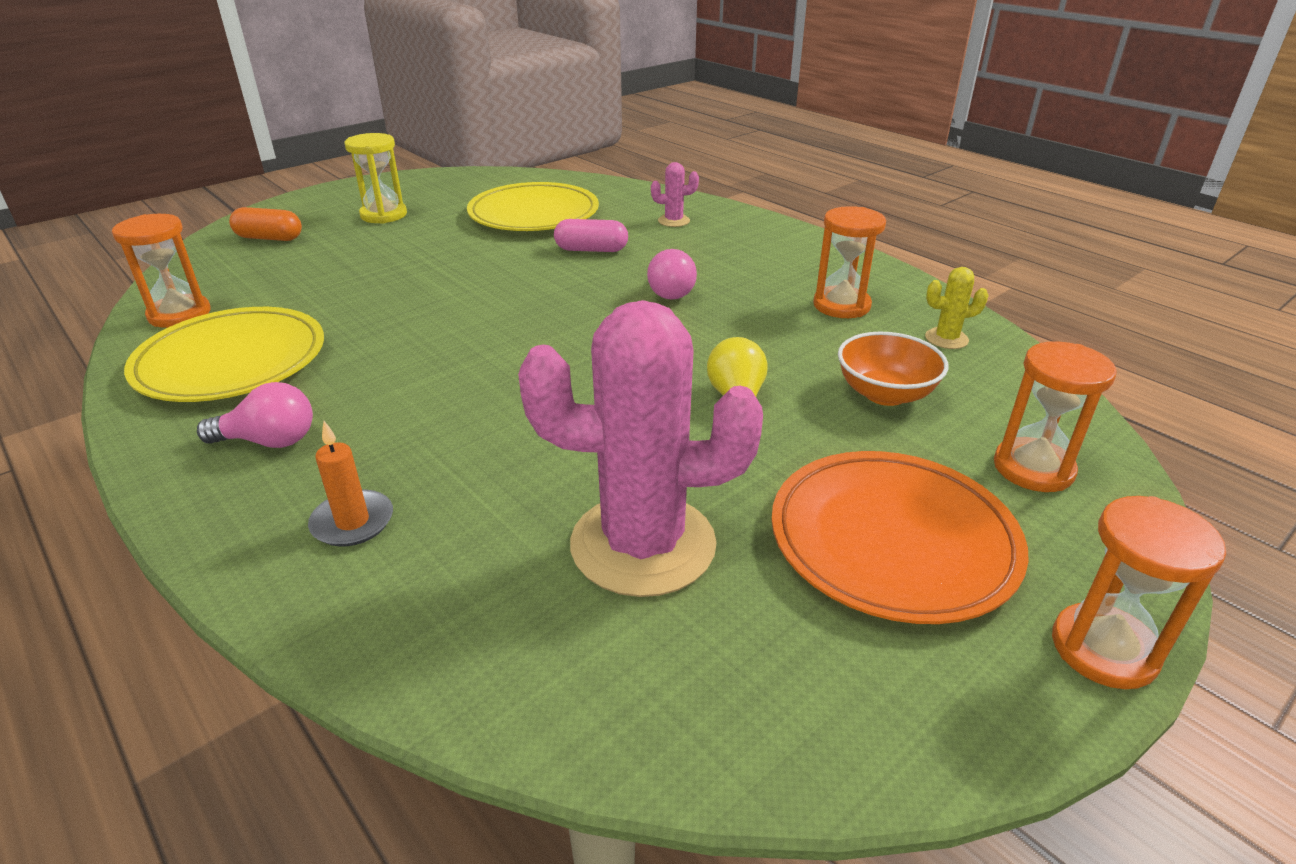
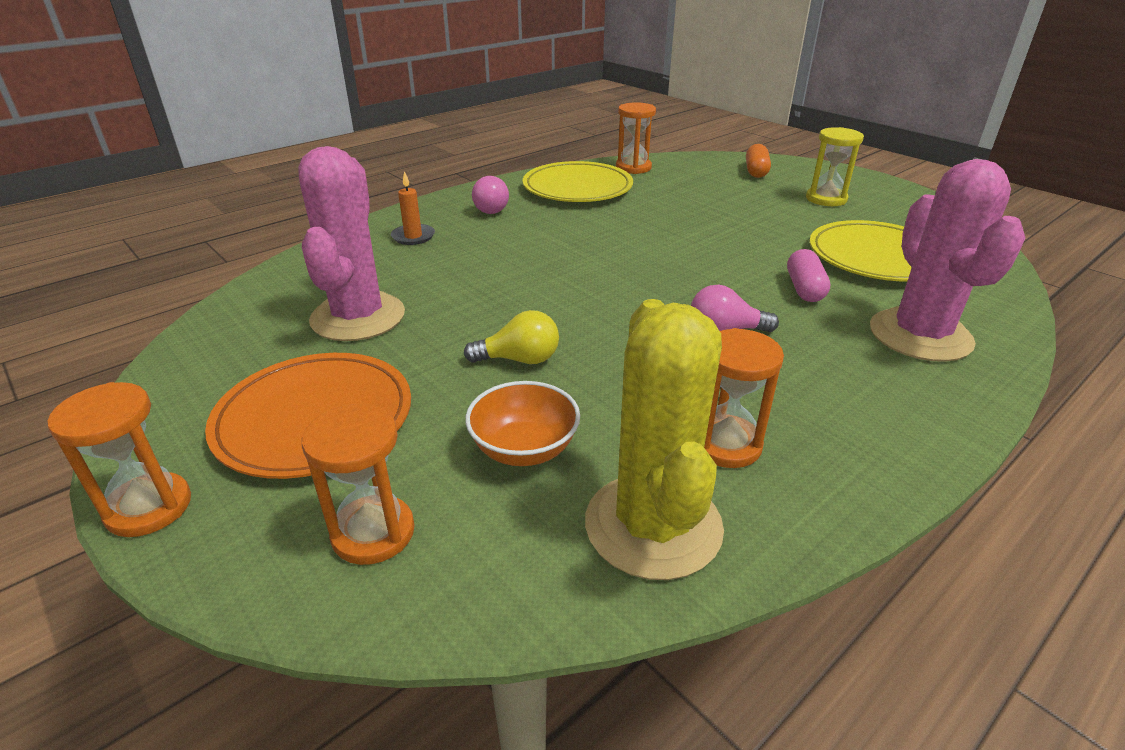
camera: 90 degrees right, 0 degrees up
pink cactus [651,162,699,227] -> pink cactus [870,159,1025,362], size x2.44
yellow cactus [925,267,989,349] -> yellow cactus [585,299,724,580], size x2.44

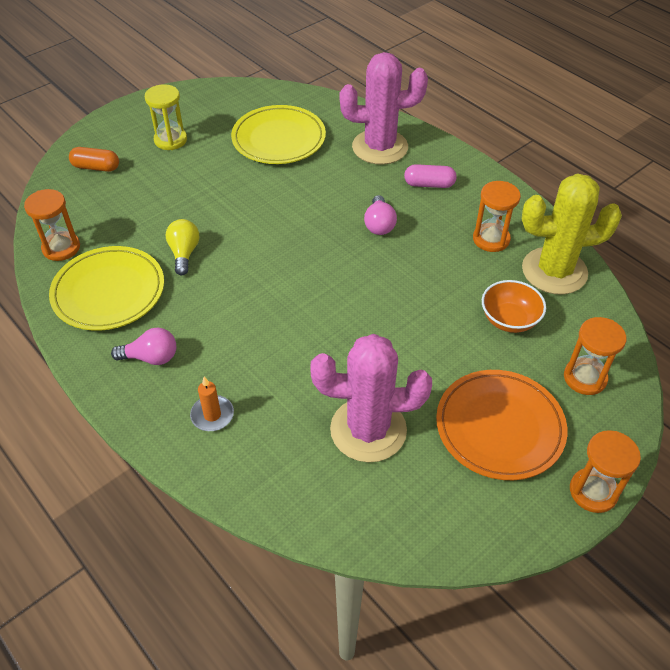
camera: 90 degrees left, 15 degrees up
yellow light bulb [464,310,559,364] -> yellow light bulb moved to [166,219,199,275]
pink capsule [787,249,830,302] -> pink capsule moved to [404,164,457,188]

